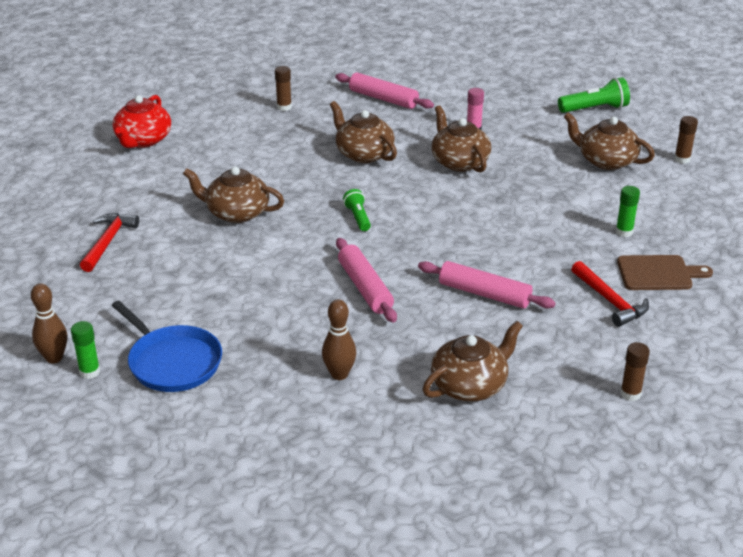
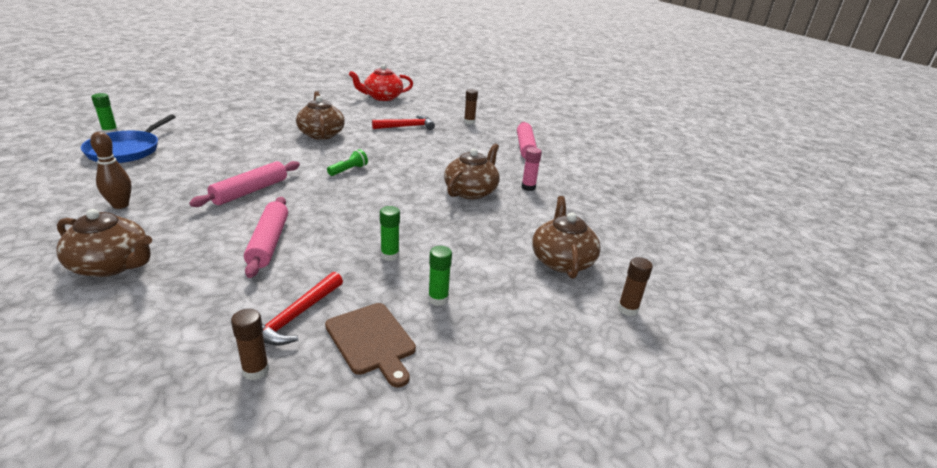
camera: 55 degrees right, 5 degrees down
brown bowling pin [31,283,67,363] -> none
red hammer [80,213,139,272] -> red hammer moved to [372,115,435,130]
brown teapot [330,101,397,163] -> none
green flashlight [558,77,630,113] -> none
brown glue stick [620,342,650,401] -> brown glue stick moved to [231,309,269,380]
none -> green glue stick [380,206,400,261]

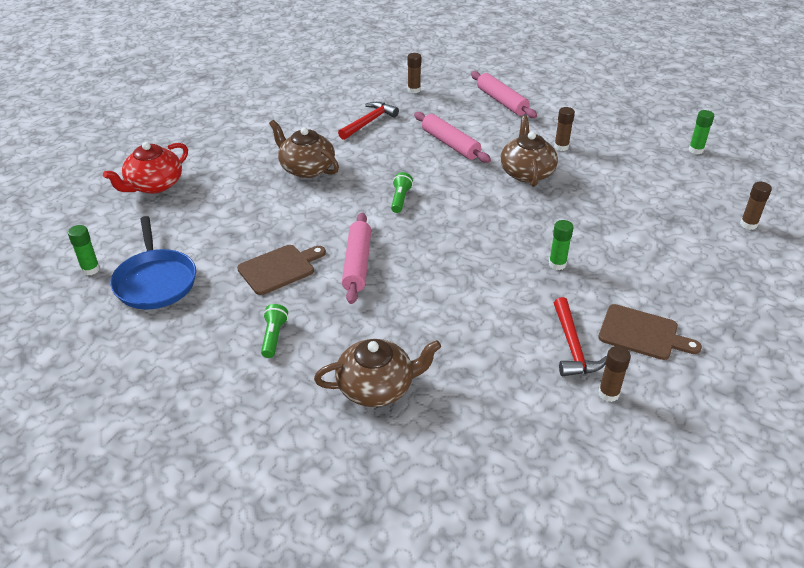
camera: 30 degrees left, 10 degrees up
brown bowling pin [90,132,132,209] -> green flashlight [261,304,288,358]
pink rolling pin [244,197,288,278] -> pink rolling pin moved to [414,112,491,163]
red teapot [349,64,413,101] -> red teapot moved to [103,142,188,194]
green glue stick [428,246,452,306] -> green glue stick moved to [689,110,714,154]
pink glue stick [522,147,542,191] -> brown glue stick [554,107,575,151]
brown teapot [532,196,601,279] -> none
none -> brown cutting board [237,245,326,295]

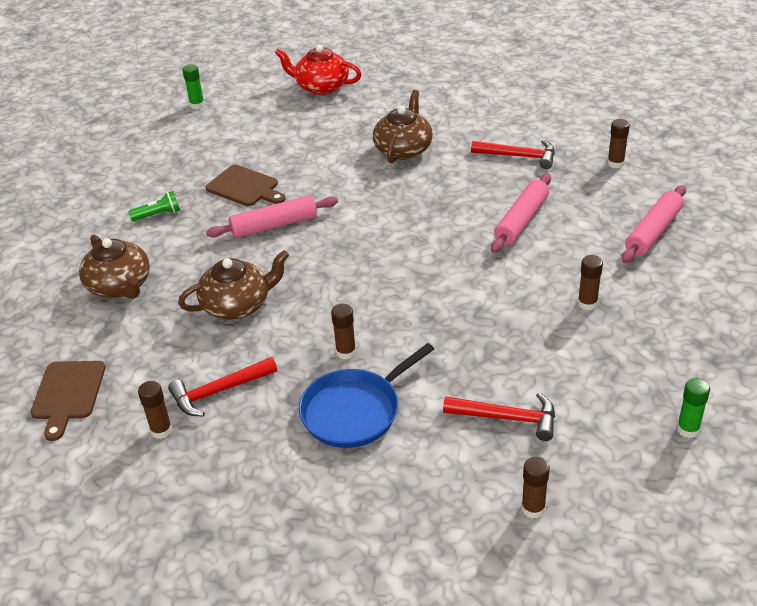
camera: 70 degrees right, 0 degrees up
blue pan [110,216,196,310] -> blue pan moved to [299,343,434,448]
green flashlight [391,172,413,213] -> none
brown teapot [500,116,558,187] -> brown teapot moved to [178,250,289,320]
green glue stick [549,220,574,270] -> brown glue stick [331,303,356,360]
brown cutting board [598,304,702,360] -> brown cutting board moved to [31,361,105,441]
none -> red hammer [443,393,555,441]

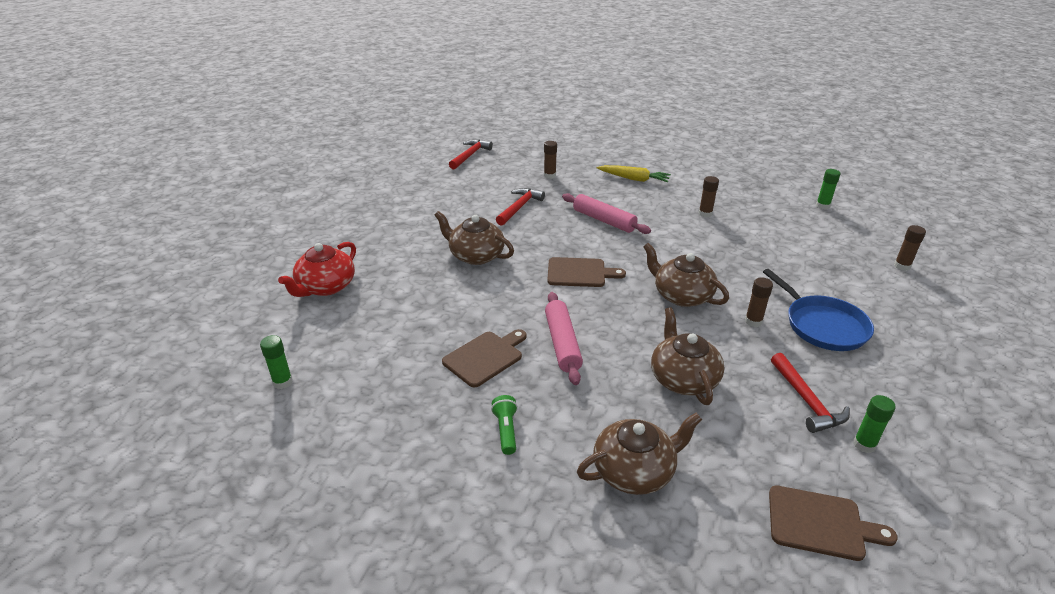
camera: 80 degrees left, 5 degrees down
brown glue stick [138,381,172,439] -> green glue stick [853,395,896,453]
red hammer [443,393,555,441] -> red hammer moved to [449,139,493,169]
pink rolling pin [622,185,686,263] -> yellow carrot [597,165,671,182]
none -> brown cutting board [547,257,626,287]
none -> brown teapot [643,243,729,307]

